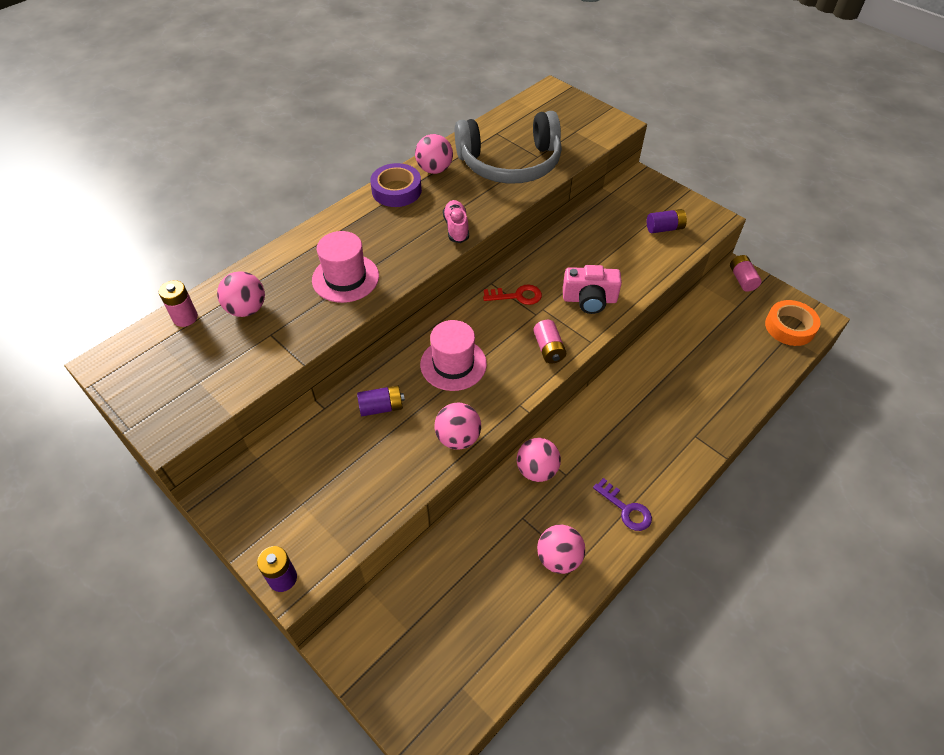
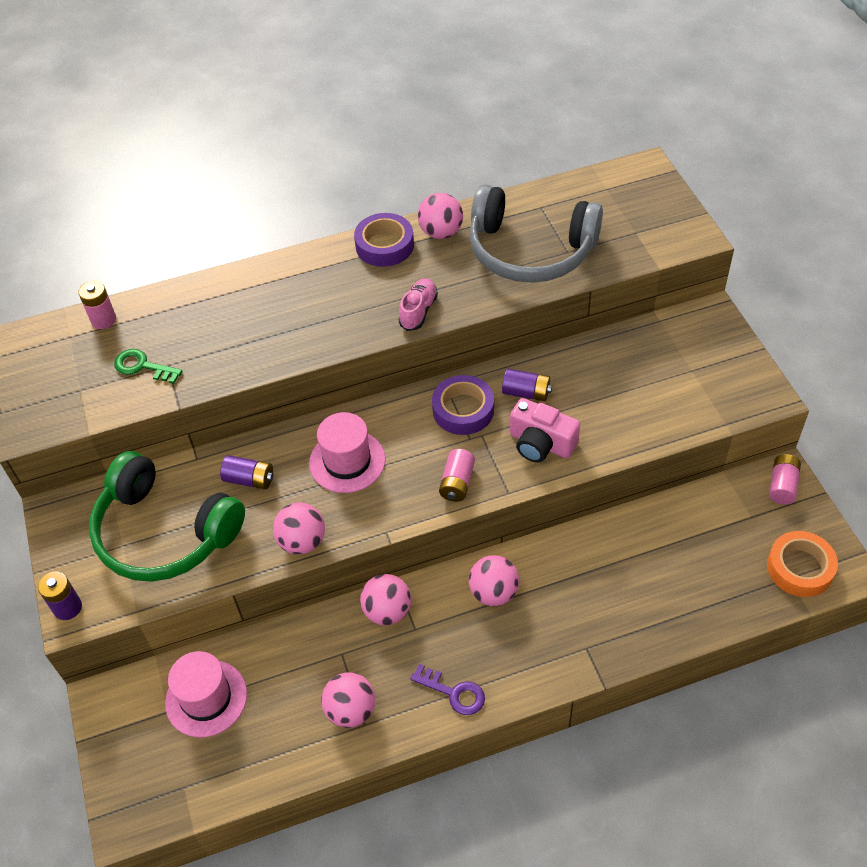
camera: 30 degrees right, 0 degrees up
pink ball [217,271,265,317] -> pink ball moved to [469,555,519,606]
pink hat [312,231,379,303] -> pink hat moved to [165,651,247,738]
red key [483,285,542,305] -> purple tape [432,375,494,435]
purple key [593,478,652,531] -> purple key turned 45 degrees counterclockwise [410,664,485,715]
purple battery [647,209,687,233] -> purple battery moved to [502,369,552,401]
none -> green headphones [89,451,245,582]
none -> green key [114,349,183,384]

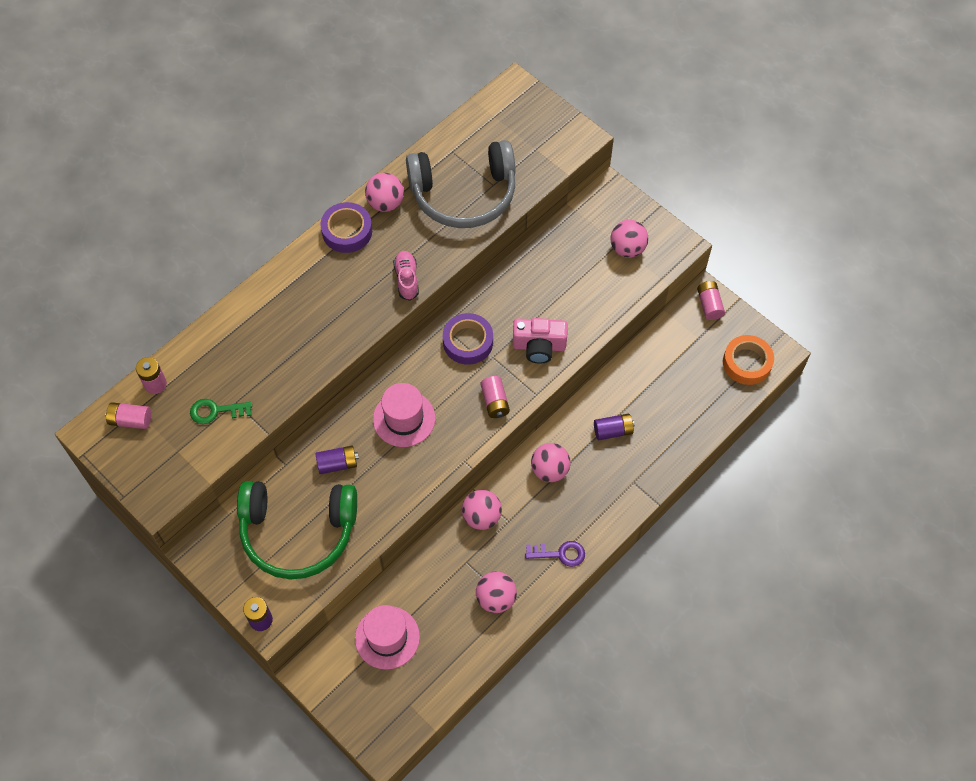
camera: 30 degrees left, 10 degrees up
pink ball [273,502,325,555] -> pink ball moved to [610,220,648,258]
purple battery [502,369,552,401] -> purple battery moved to [594,414,635,440]
none -> pink battery [105,402,151,429]

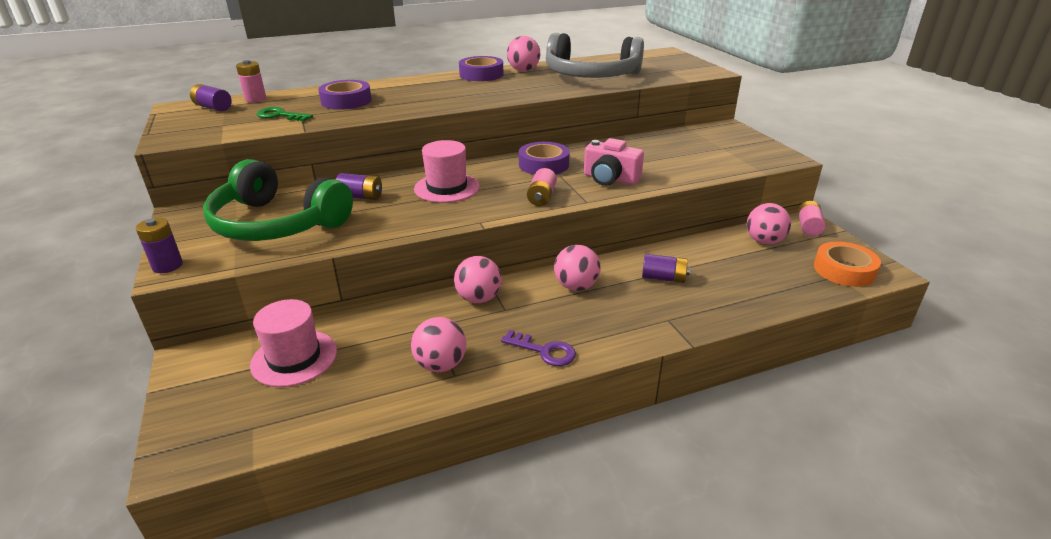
camera: 25 degrees right, 30 degrees down
pink battery [105,402,151,429] -> purple battery [190,84,232,112]
pink shoe [393,251,419,301] -> none
pink ball [610,220,648,258] -> pink ball moved to [747,203,791,245]
none -> purple tape [318,80,372,110]

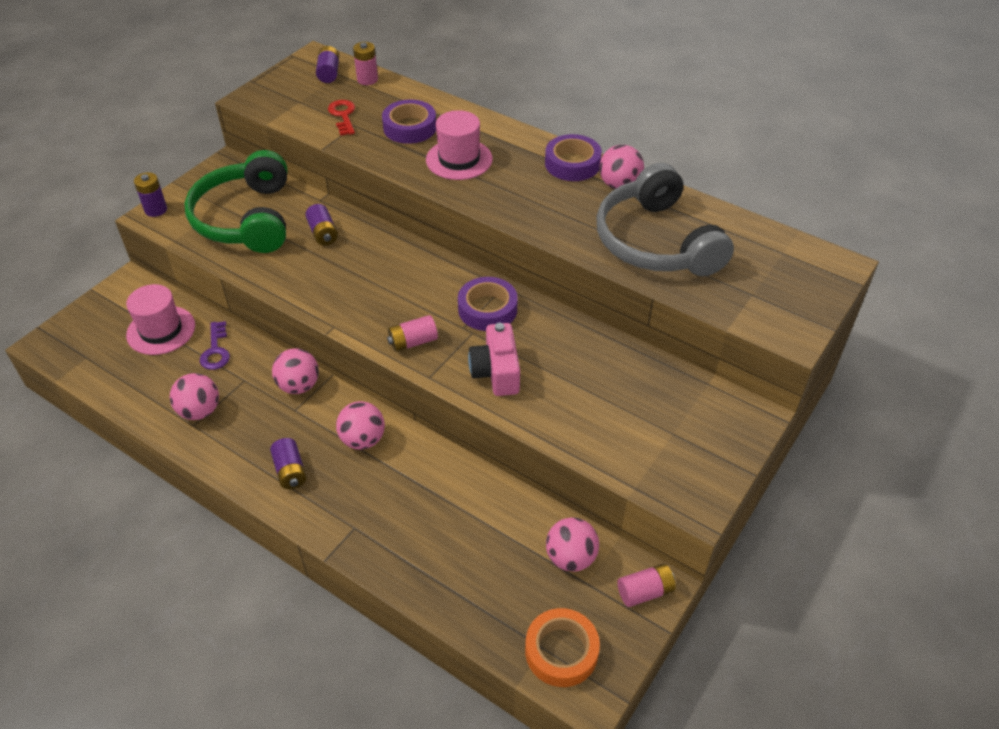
camera: 55 degrees right, 15 degrees up
green key [256,107,313,121] -> red key [328,100,355,136]
pink hat [414,140,480,203] -> pink hat moved to [426,110,492,180]
purple key [501,330,576,366] -> purple key moved to [200,321,230,370]
purple battery [642,254,690,283] -> purple battery moved to [270,438,307,489]

